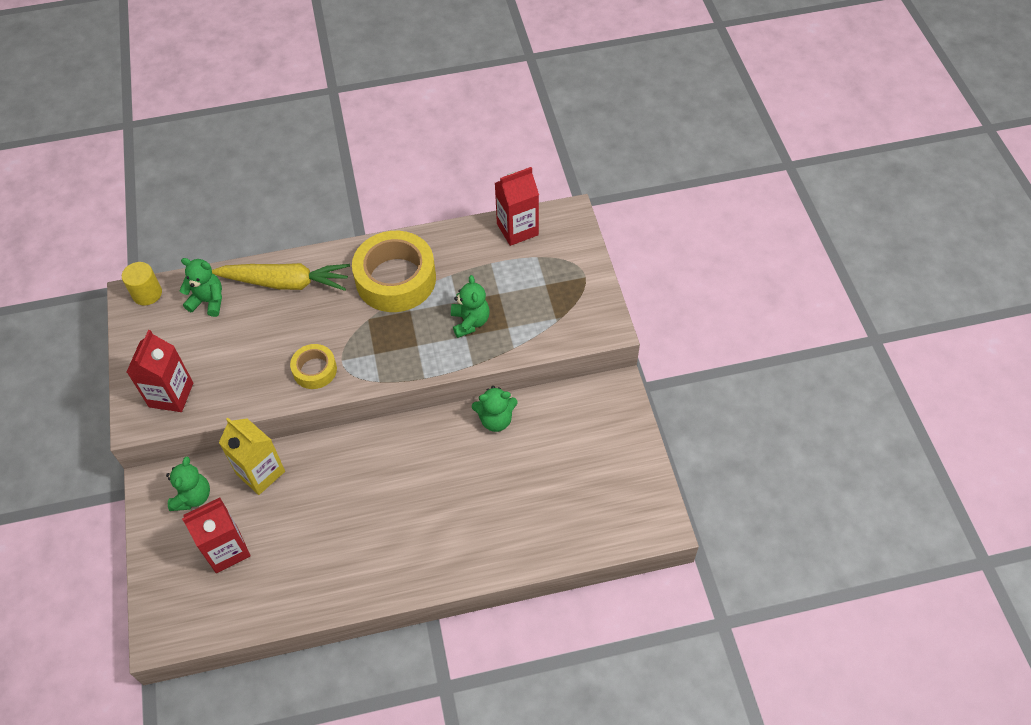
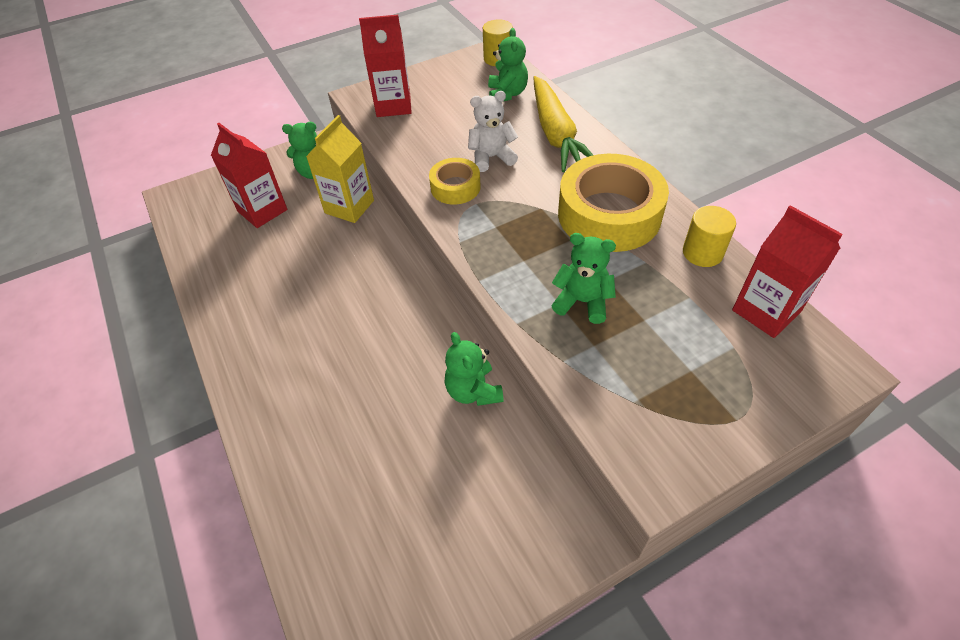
camera: 75 degrees right, 5 degrees down
green teddy bear [451,275,489,338] -> green teddy bear turned 135 degrees counterclockwise [551,233,616,324]
none -> white teddy bear [468,91,518,172]
none -> yellow cylinder [683,206,736,267]

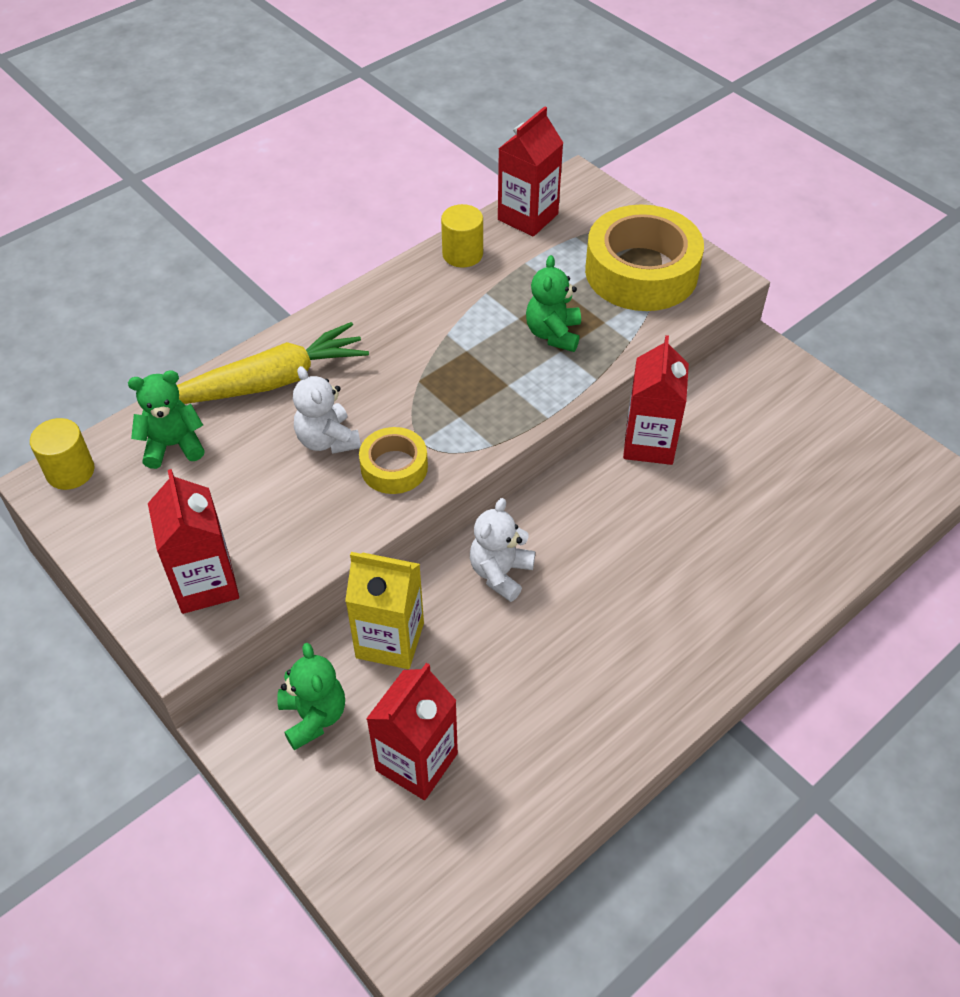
camera: 105 degrees left, 0 degrees up
green teddy bear [445,332,504,406] -> red carton [623,335,689,465]
yellow tape [558,154,669,252] -> yellow tape moved to [585,205,704,311]
none -> white teddy bear [470,498,535,602]

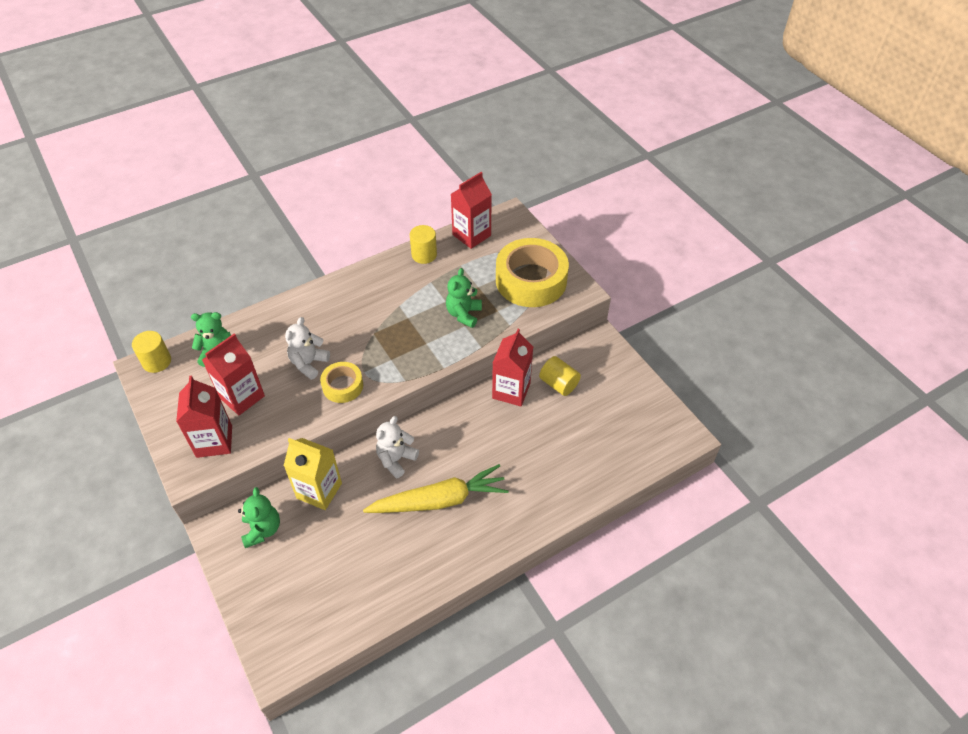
camera: 10 degrees right, 0 degrees up
yellow carrot [177,322,369,404] -> yellow carrot moved to [363,464,509,513]
white teddy bear [293,366,361,454] -> white teddy bear turned 45 degrees clockwise [285,317,330,380]
red carton [366,663,458,800] -> red carton moved to [202,334,265,415]
none -> yellow cylinder [539,356,581,396]

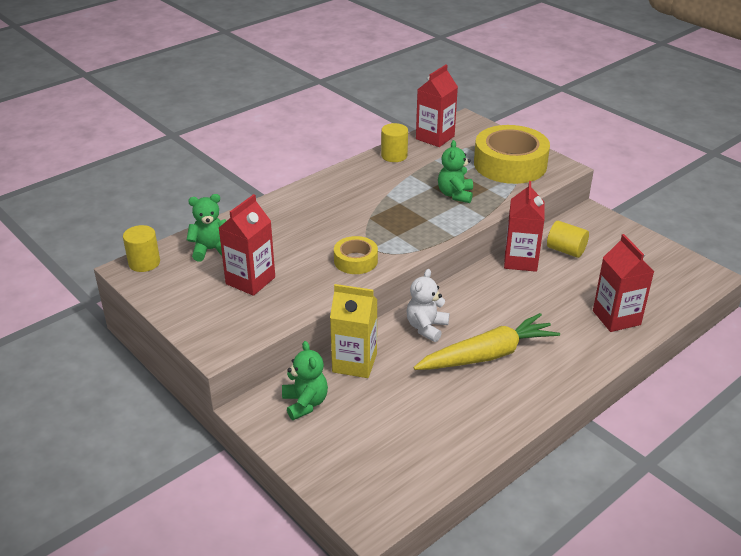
camera: 10 degrees left, 15 degrees down
red carton [176,376,232,458] -> red carton moved to [593,234,654,332]
white teddy bear [285,317,330,380] -> none

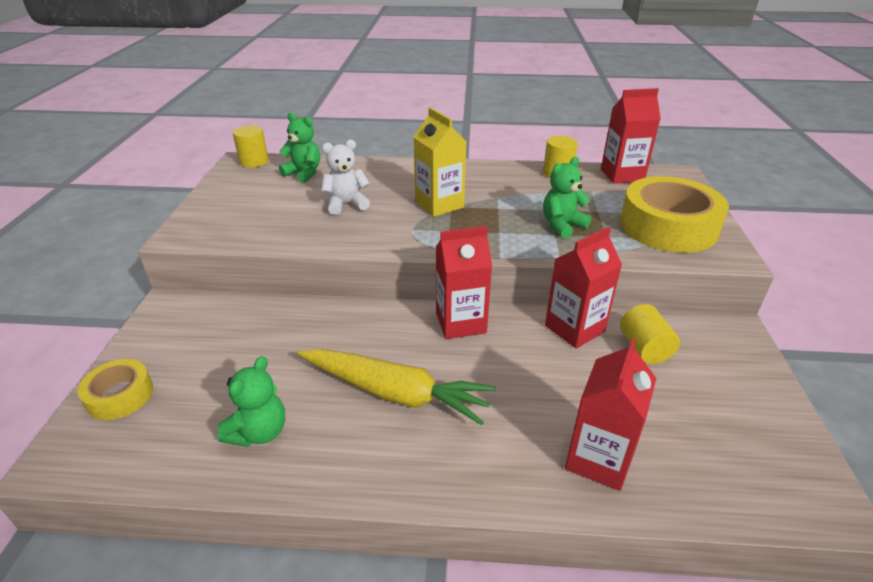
camera: 45 degrees right, 0 degrees up
red carton [219,194,275,296] -> red carton moved to [436,226,492,339]
green teddy bear [282,341,328,420] -> green teddy bear moved to [218,356,285,447]
yellow carton [330,284,378,378] -> yellow carton moved to [414,107,466,217]
yellow tape [334,236,378,274] -> yellow tape moved to [78,359,153,420]
white teddy bear [407,269,449,342] -> white teddy bear moved to [321,140,370,215]

